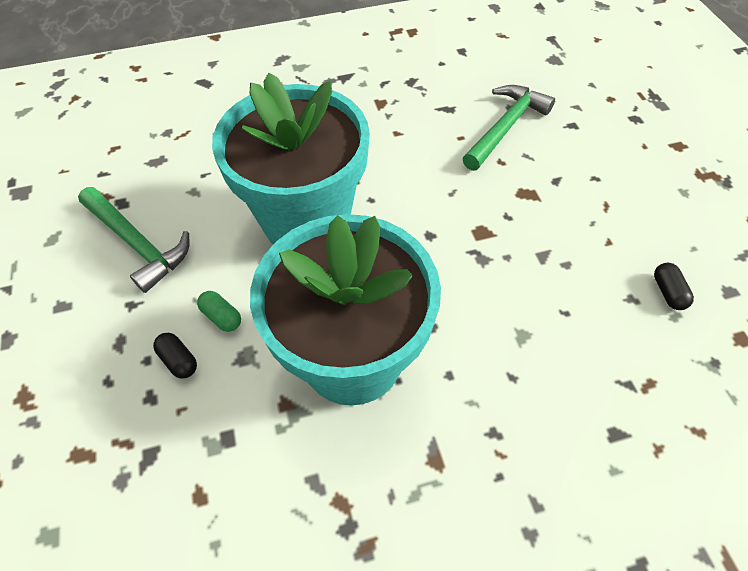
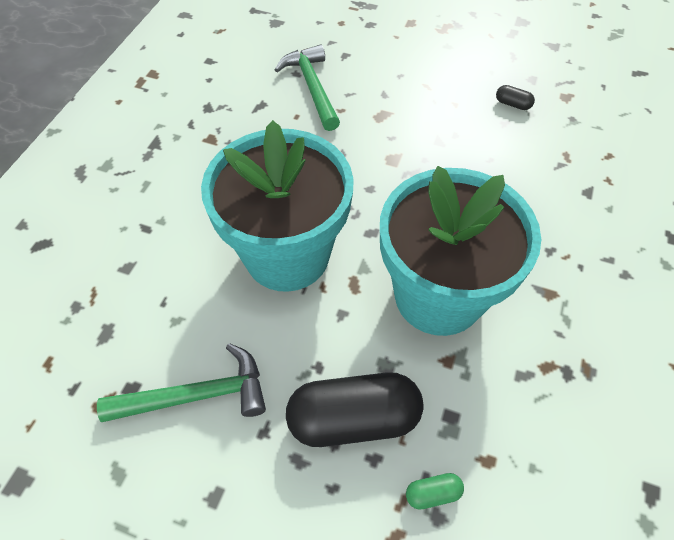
camera: 55 degrees left, 0 degrees up
black capsule [153,333,197,378] -> black capsule [286,372,424,447], size x2.43
green capsule [197,291,241,332] -> green capsule moved to [406,473,464,510]

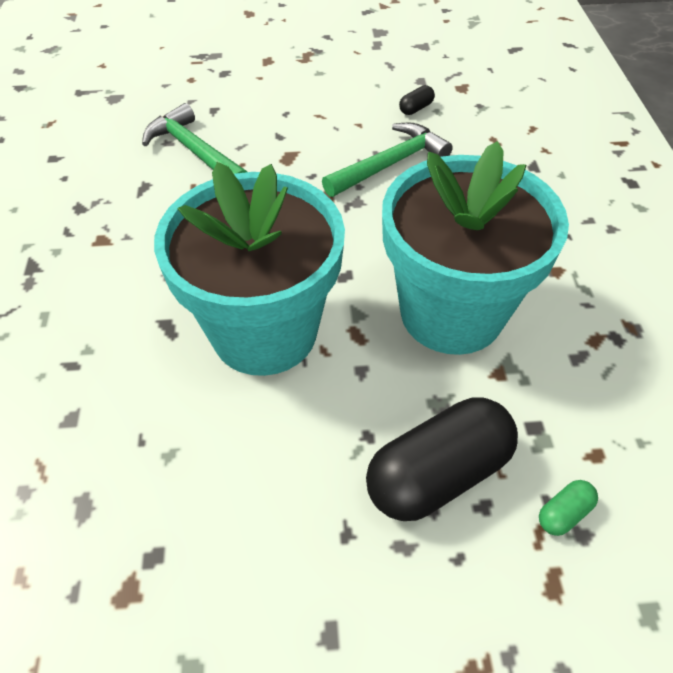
camera: 25 degrees left, 5 degrees down
green hammer [97,343,266,422] -> green hammer moved to [322,122,453,197]
black capsule [496,85,535,110] -> black capsule turned 45 degrees counterclockwise [399,85,435,115]

